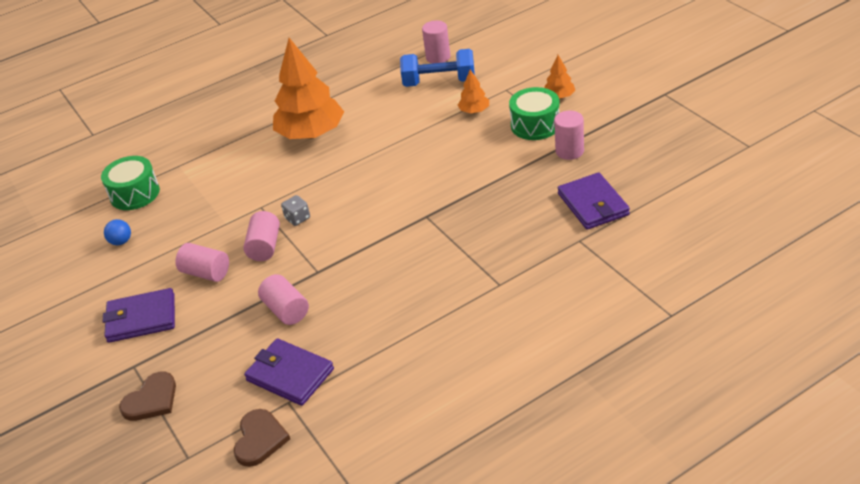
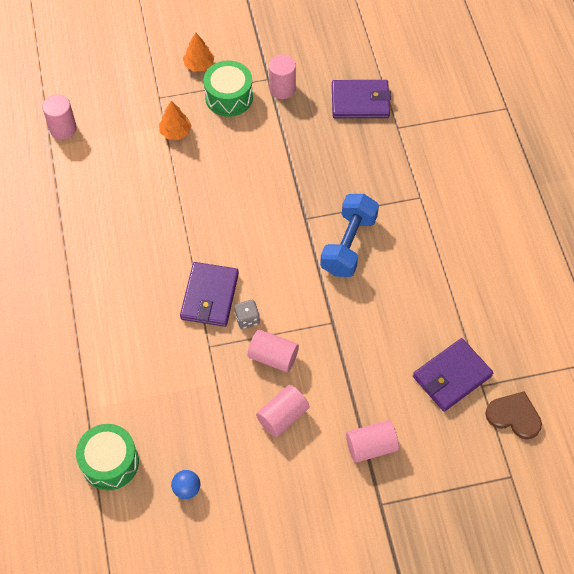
camera: 75 degrees left, 20 degrees up
purple wallet [102,288,175,343] -> purple wallet moved to [180,262,239,327]
brown heart [119,372,176,421] -> none
pink cylinder [258,274,309,325] -> pink cylinder moved to [346,420,399,463]
orange tree [273,38,344,139] -> none
blue dumbbell [400,49,475,87] -> blue dumbbell moved to [320,194,379,277]

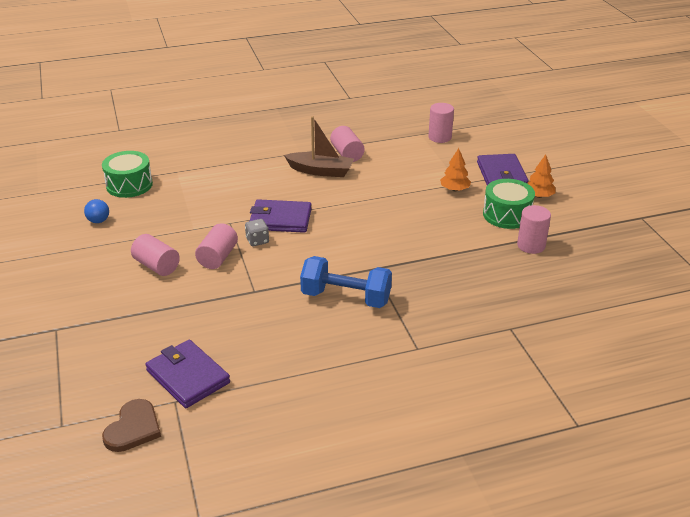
camera: 85 degrees right, 25 degrees down
purple wallet [332,80,391,118] -> purple wallet moved to [477,154,528,185]
pink cylinder [346,420,399,463] -> pink cylinder moved to [330,126,365,162]
none -> brown boat [284,116,354,177]

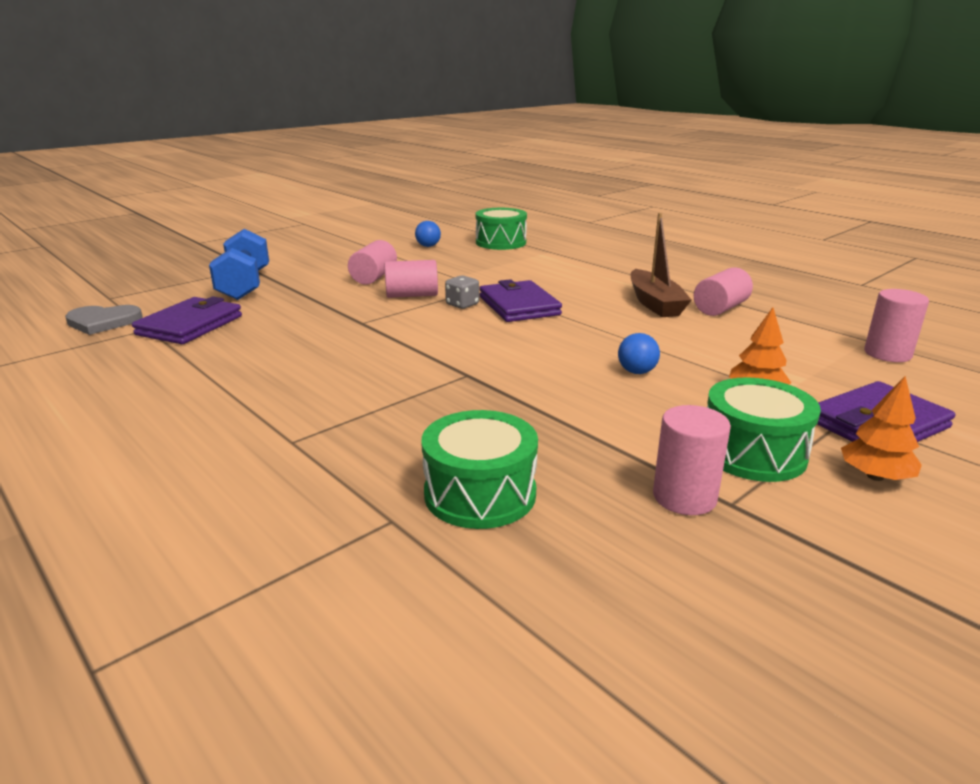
camera: 65 degrees right, 10 degrees down
brown heart [102,399,161,452] -> grey heart [65,305,143,335]
blue dumbbell [300,256,392,308] -> blue dumbbell moved to [209,229,269,300]
none -> green drum [421,410,538,529]
none -> blue ball [618,333,660,374]

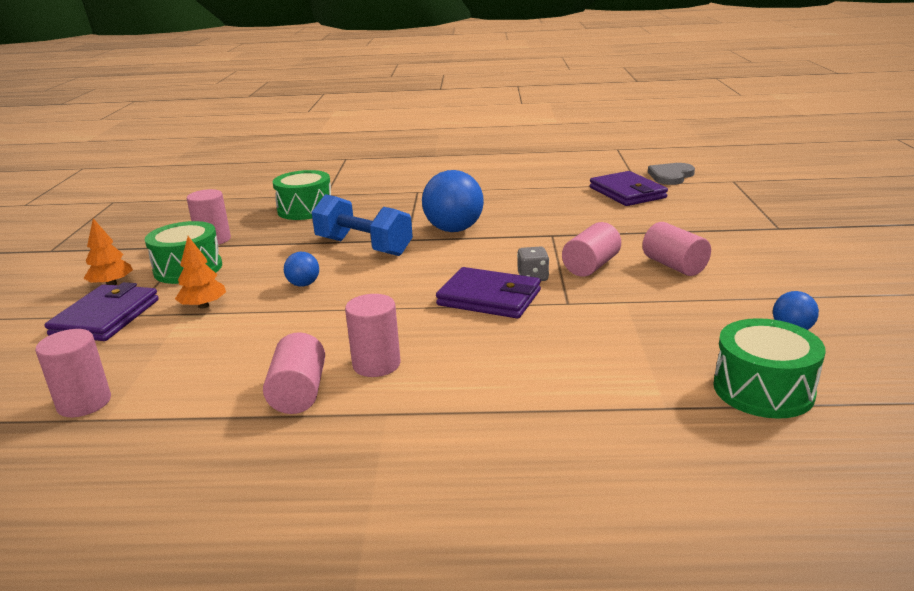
camera: 135 degrees right, 0 degrees up
blue dumbbell [209,229,269,300] -> blue dumbbell moved to [312,194,413,256]
brown boat [631,213,692,317] -> pink cylinder [345,294,400,377]
none -> blue ball [422,170,484,232]

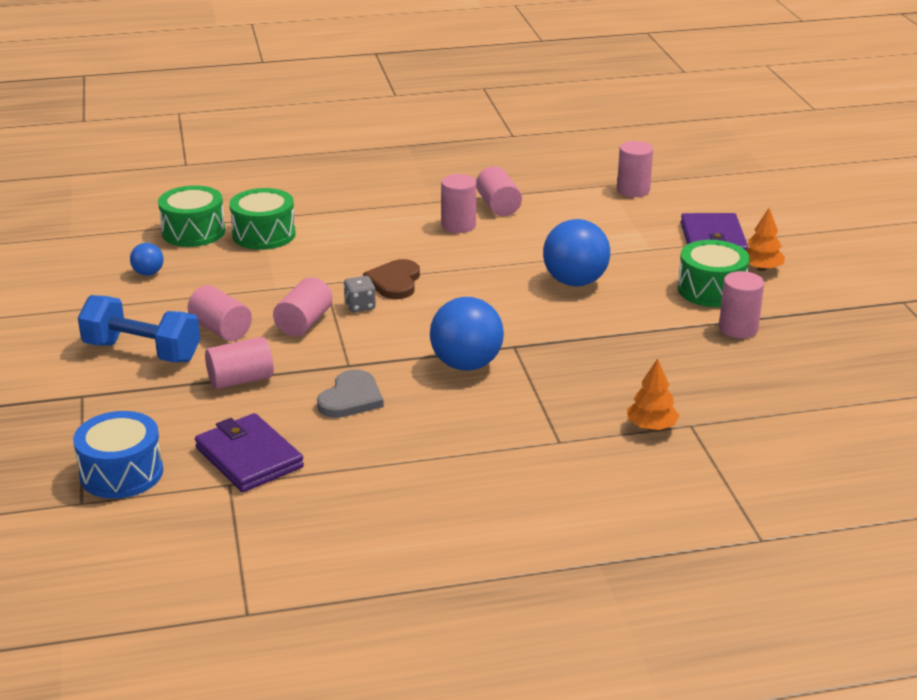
camera: 165 degrees right, 5 degrees up
orange tree [175,236,226,308] -> orange tree moved to [627,358,680,430]
green drum [272,170,331,220] -> green drum moved to [229,188,296,250]
blue ball [284,252,319,287] -> blue ball [543,219,610,287], size x2.02
blue dumbbell [312,194,413,256] -> blue dumbbell moved to [78,295,200,362]
purple wallet [436,267,541,319] -> brown heart [363,259,420,299]
grey heart [648,163,695,185] -> grey heart moved to [317,369,384,418]
none -> blue drum [73,411,163,499]
none -> pink cylinder [205,337,274,389]

